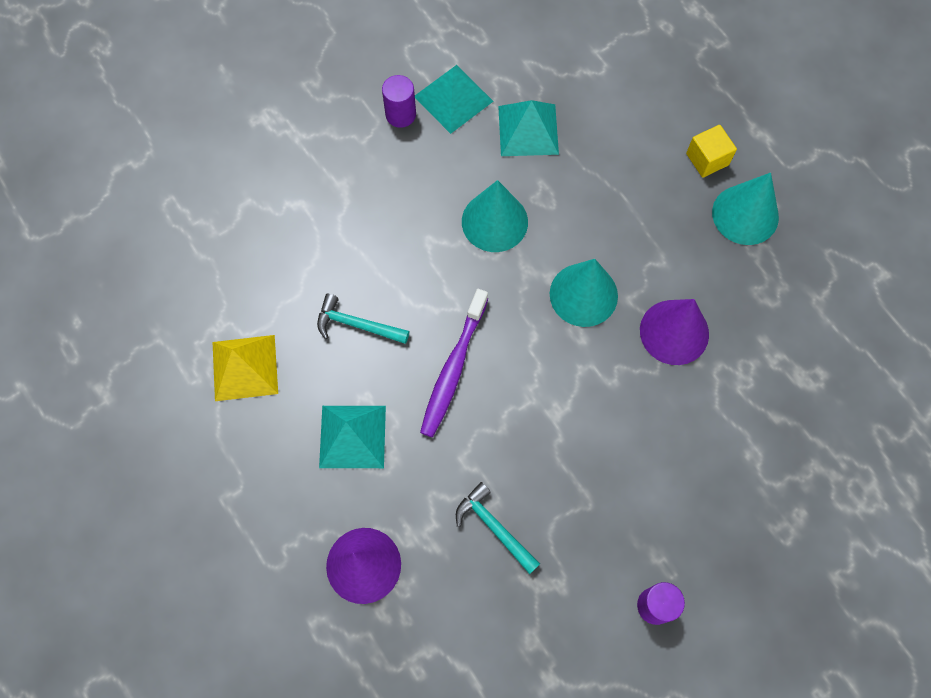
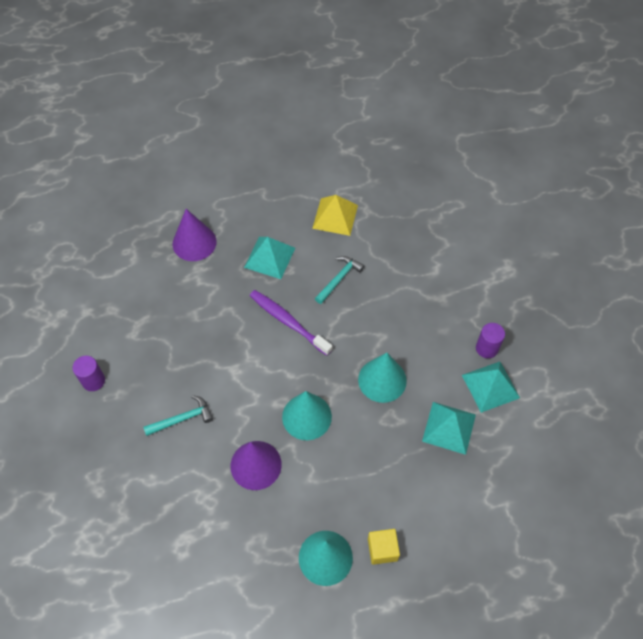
camera: 110 degrees right, 10 degrees down
turquoise hammer [456,482,540,574] -> turquoise hammer moved to [143,395,213,436]

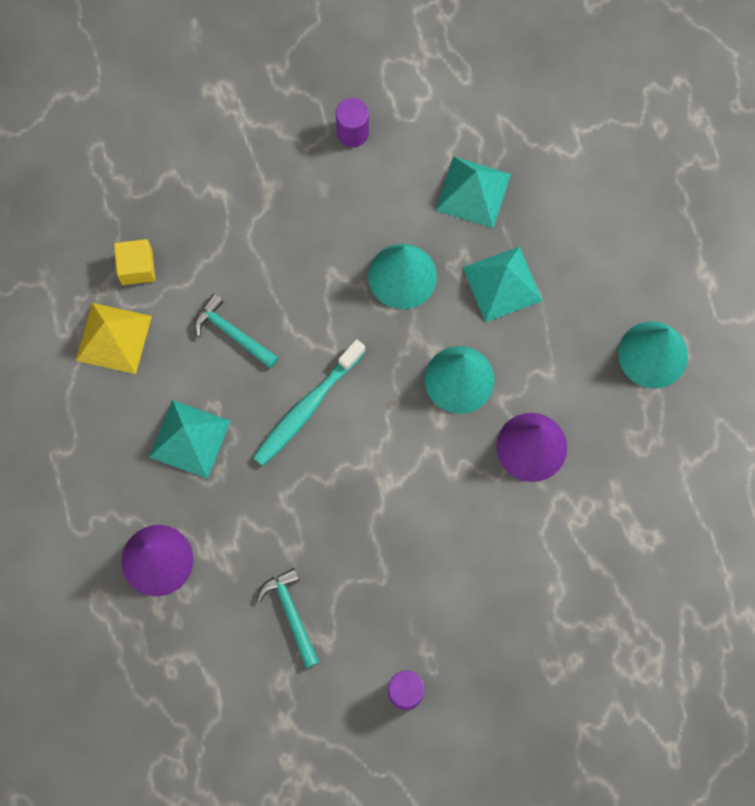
camera: 90 degrees left, 15 degrees up
turquoise hammer [143,395,213,436] -> turquoise hammer moved to [257,568,319,668]
purple toothbrush [250,290,333,356] -> turquoise toothbrush [253,339,366,466]
yellow cube [368,529,400,565] -> yellow cube moved to [114,239,155,285]
turquoise pyramid [462,362,520,413] -> turquoise pyramid moved to [463,246,543,322]

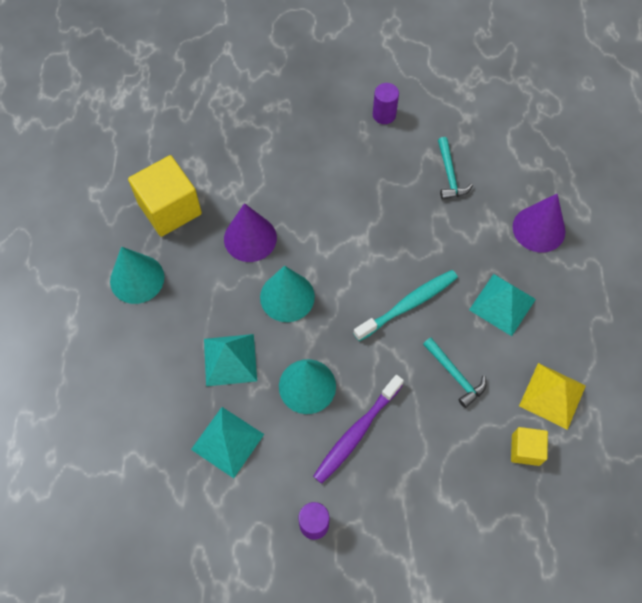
camera: 165 degrees left, 10 degrees down
none -> yellow cube [128,155,202,237]
none -> purple toothbrush [313,375,404,484]

